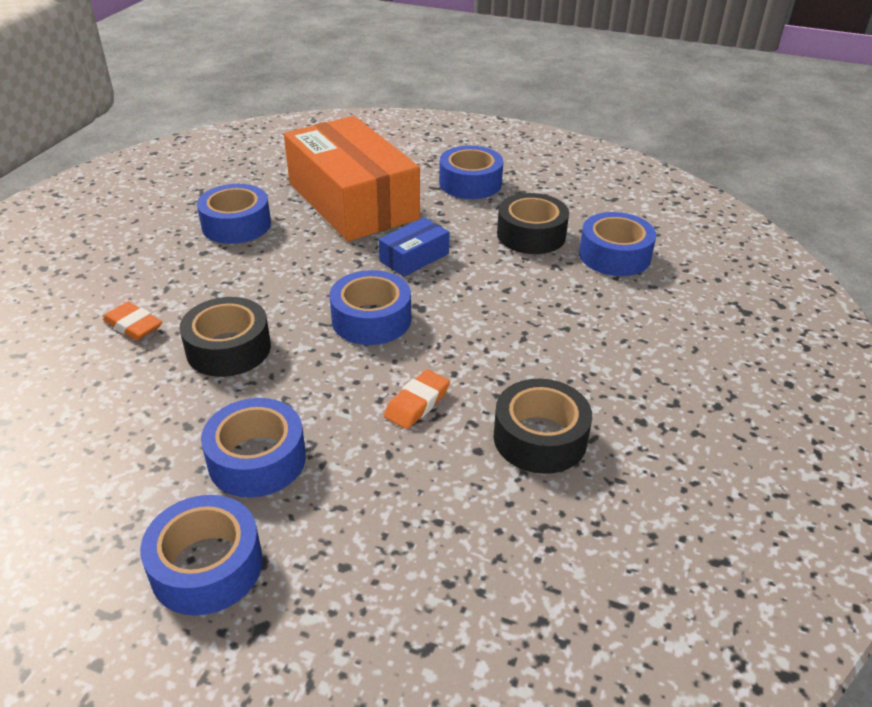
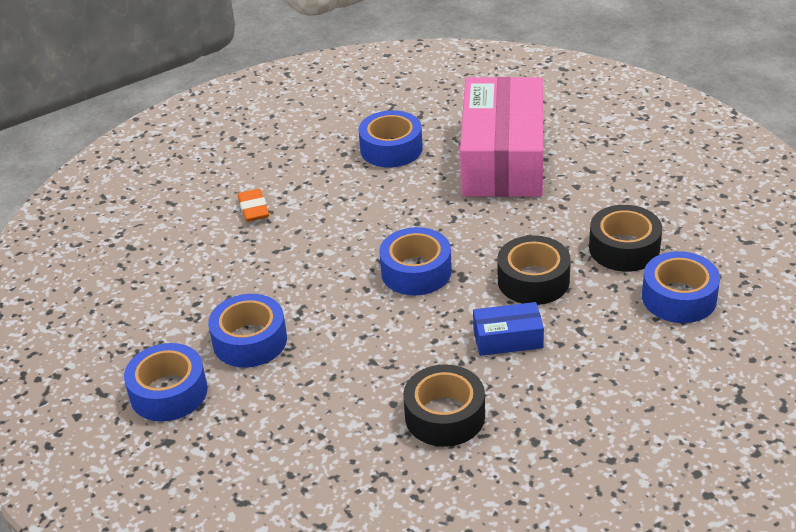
camera: 40 degrees right, 0 degrees up
black tape [180,297,271,377] -> black tape moved to [498,235,571,305]
orange box [284,116,420,241] -> pink box [460,77,543,197]
blue box [379,217,450,277] -> blue box moved to [473,302,544,356]
orange eraser [384,369,450,429] -> none
blue tape [439,146,503,199] -> none

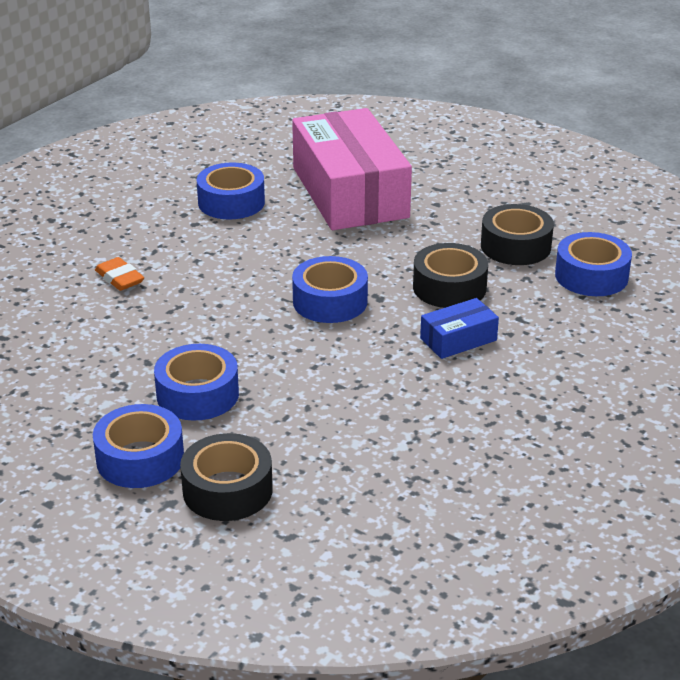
camera: 25 degrees left, 5 degrees down
black tape [403,364,485,447] -> black tape moved to [180,433,273,521]

